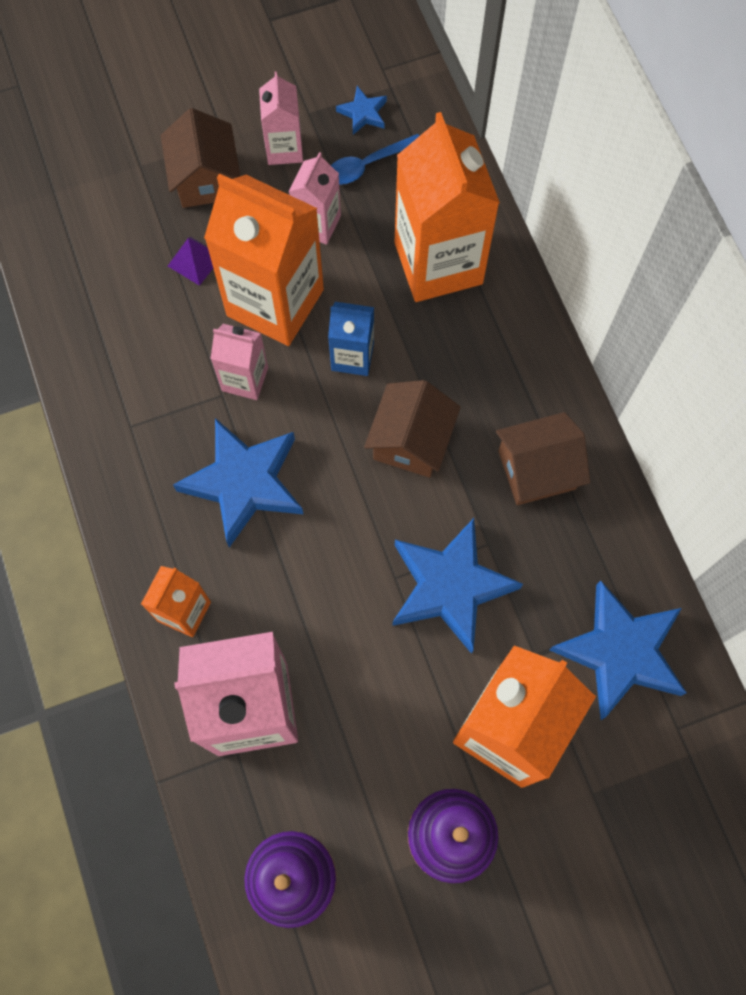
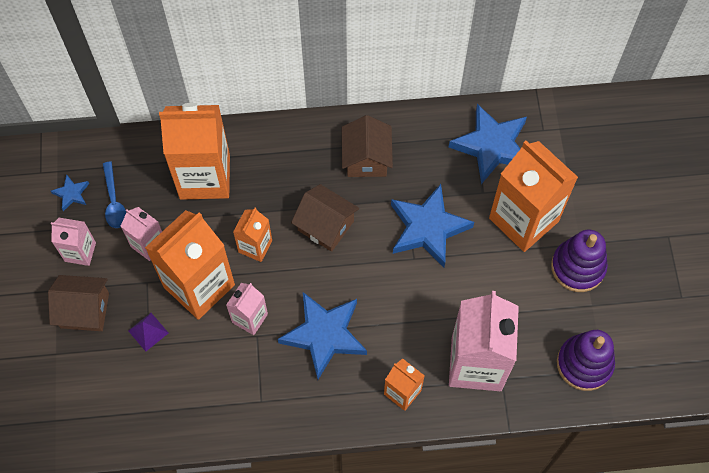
camera: 75 degrees left, 5 degrees down
blue carton [328,302,374,376] -> orange carton [233,208,272,262]

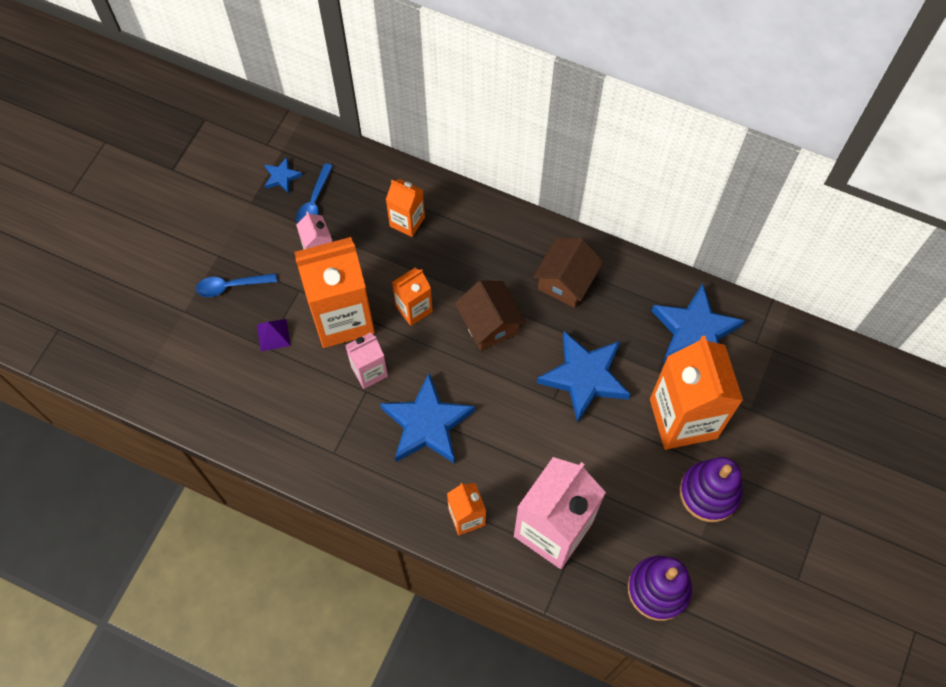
camera: 30 degrees right, 0 degrees up
brown house [48,275,109,331] -> blue spoon [196,273,277,297]
pink carton [51,218,96,266] -> none
orange carton [159,103,230,200] -> orange carton [386,179,425,237], size x0.51

